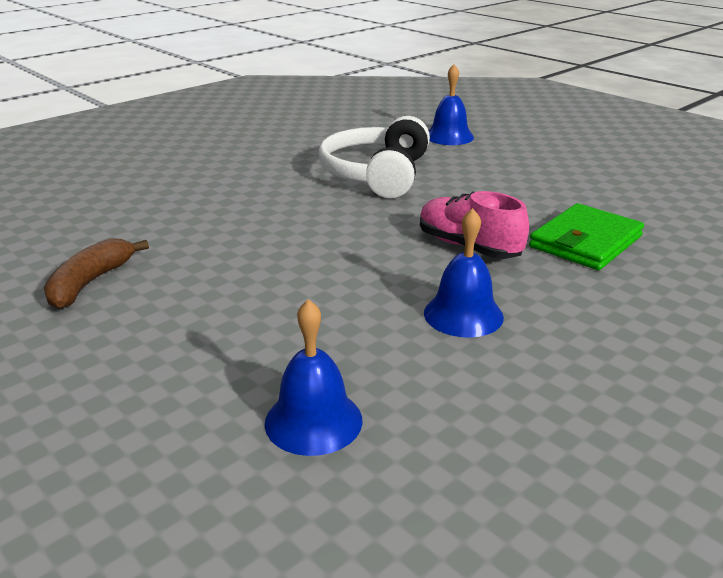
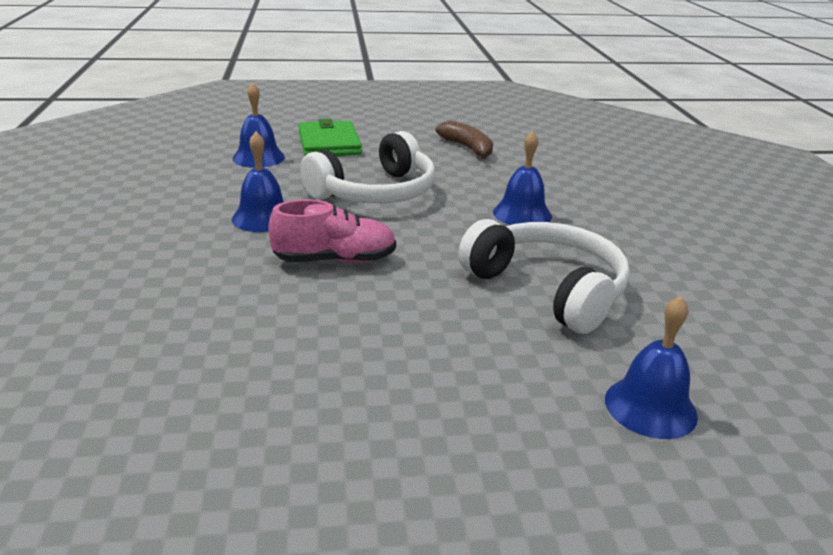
camera: 125 degrees right, 0 degrees up
green wallet [529,203,644,270] -> green wallet moved to [298,119,362,156]
none -> white headphones [301,131,435,203]
none -> blue bell [493,131,552,225]

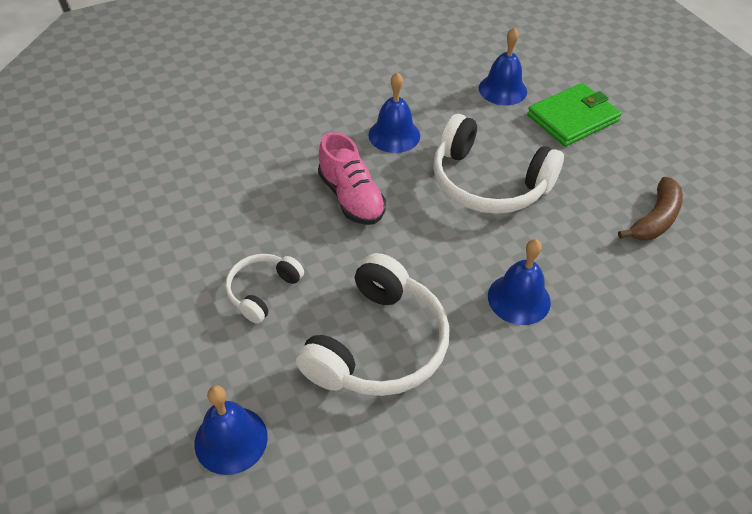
camera: 70 degrees right, 20 degrees up
none -> white headphones [226,254,304,324]

